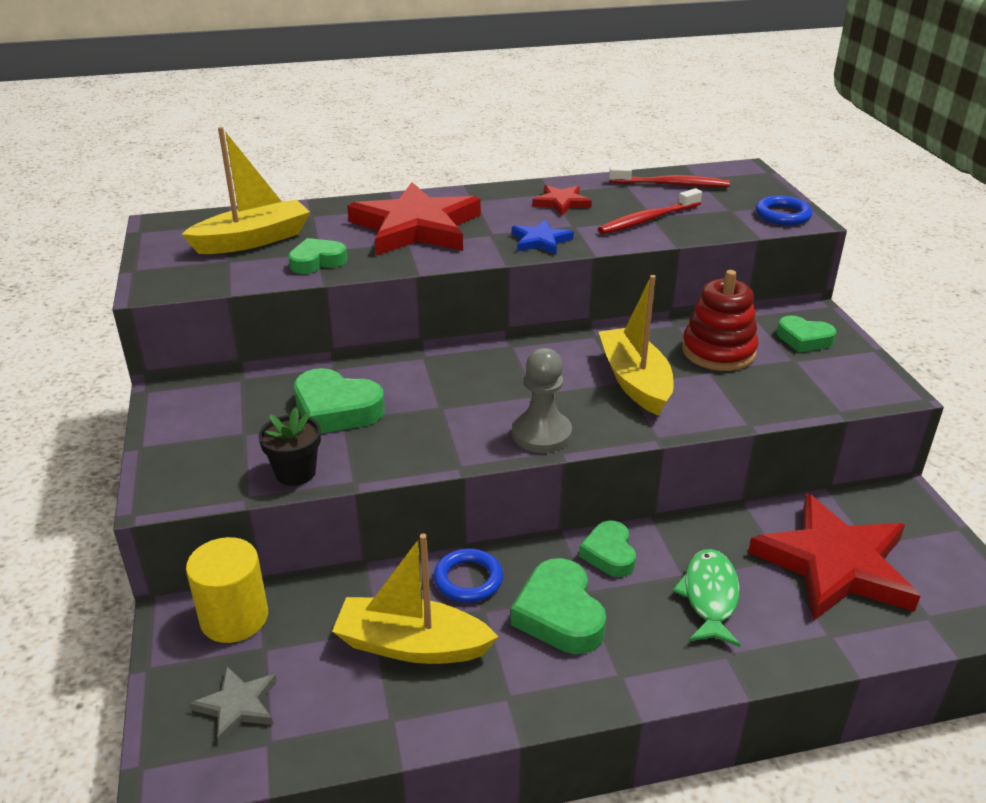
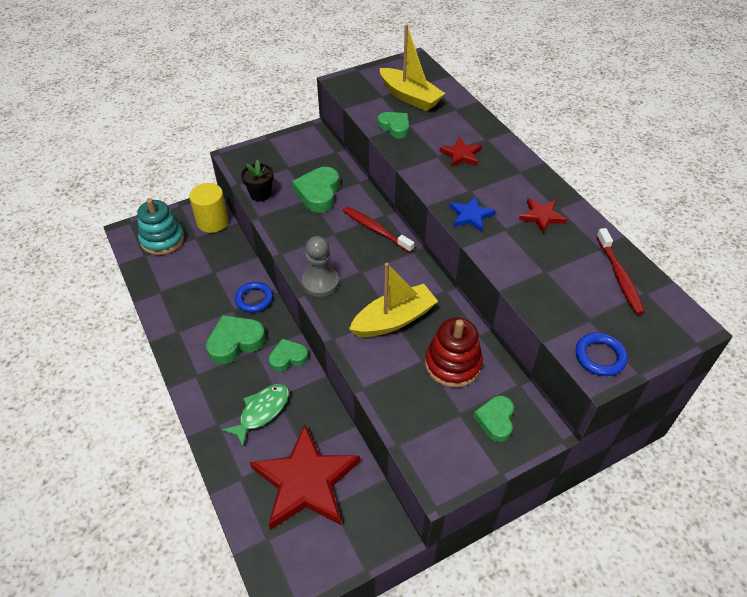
camera: 75 degrees right, 15 degrees up
grey star [190,667,277,744] -> turquoise stacking toy [137,198,185,255]
yellow boat [332,534,498,664] -> none
red star [347,182,481,256] -> red star [440,137,482,167], size x0.46
red toothbrush [598,188,702,234] -> red toothbrush moved to [343,207,414,253]
green fish [673,549,741,647] -> green fish turned 45 degrees counterclockwise [222,384,289,447]

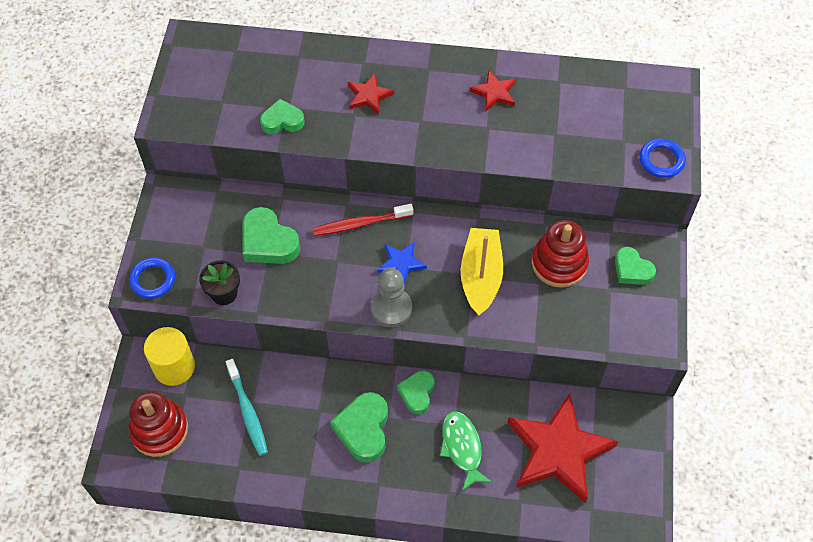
camera: 55 degrees left, 10 degrees up
turquoise stacking toy [137,198,185,255] -> red stacking toy [128,392,188,457]
blue ring [235,282,273,313] -> blue ring moved to [129,258,175,299]
yellow boat [379,24,446,111] -> none
blue star [450,196,496,232] -> blue star moved to [377,242,427,284]
red toothbrush [596,228,645,315] -> none
none -> turquoise toothbrush [226,359,268,456]

